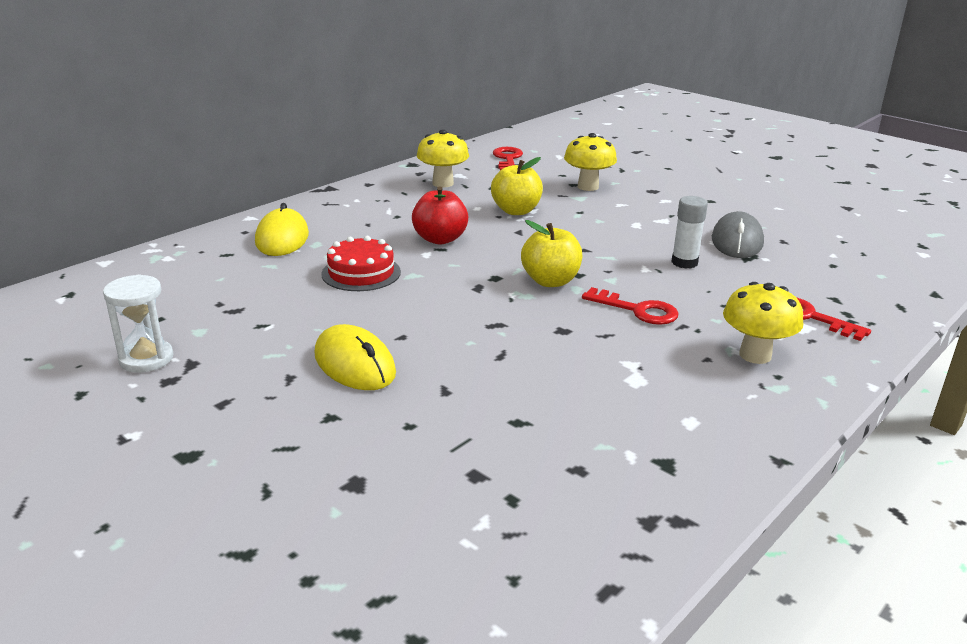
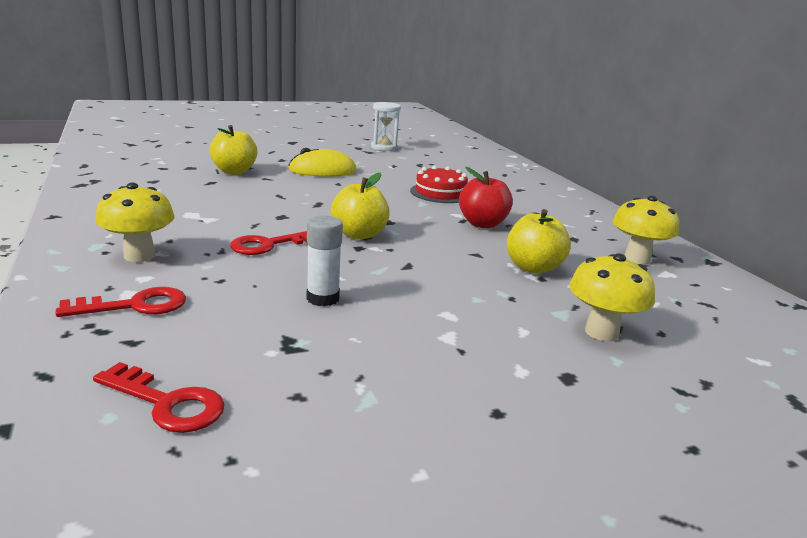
camera: 115 degrees right, 5 degrees down
yellow mouse [255,203,309,256] -> none
red key [493,147,523,170] -> red key moved to [93,362,225,433]
grey mouse [712,211,764,258] -> none
none -> yellow apple [209,125,257,174]

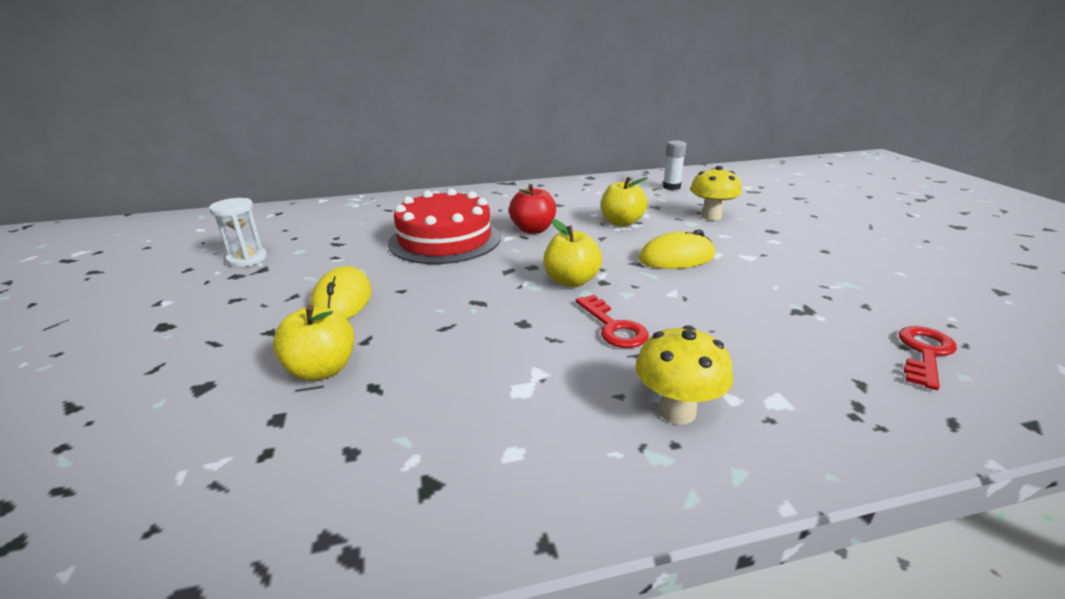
camera: 80 degrees left, 5 degrees up
red key [55,287,186,317] -> none
white glue stick [307,215,343,307] -> white glue stick moved to [663,140,686,190]
red cake [410,166,468,203] -> red cake [388,188,501,264], size x1.76
yellow mushroom [613,196,679,265] -> none
none -> yellow mouse [639,230,715,269]

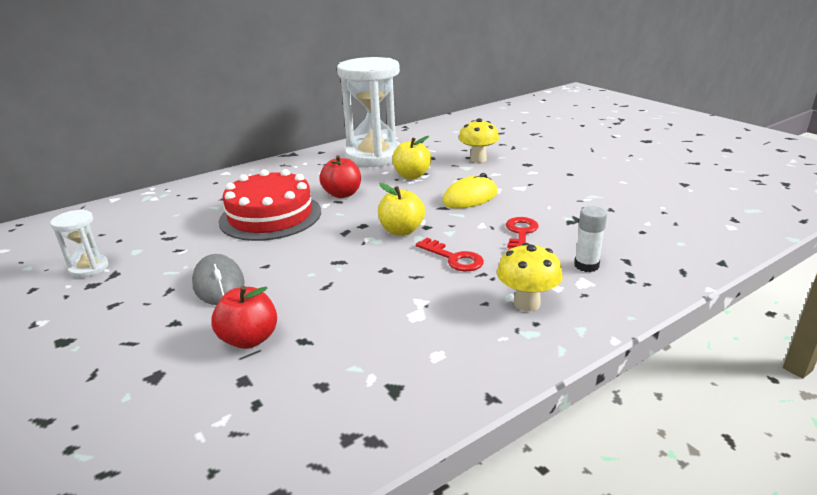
camera: 20 degrees left, 0 degrees up
yellow apple [273,305,354,381] -> red apple [211,286,277,349]
yellow mouse [310,266,372,319] -> grey mouse [192,254,245,305]
white glue stick [663,140,686,190] -> white glue stick moved to [574,206,607,272]
red key [899,326,957,390] -> red key moved to [506,217,538,250]
none -> white hourglass [337,57,400,167]

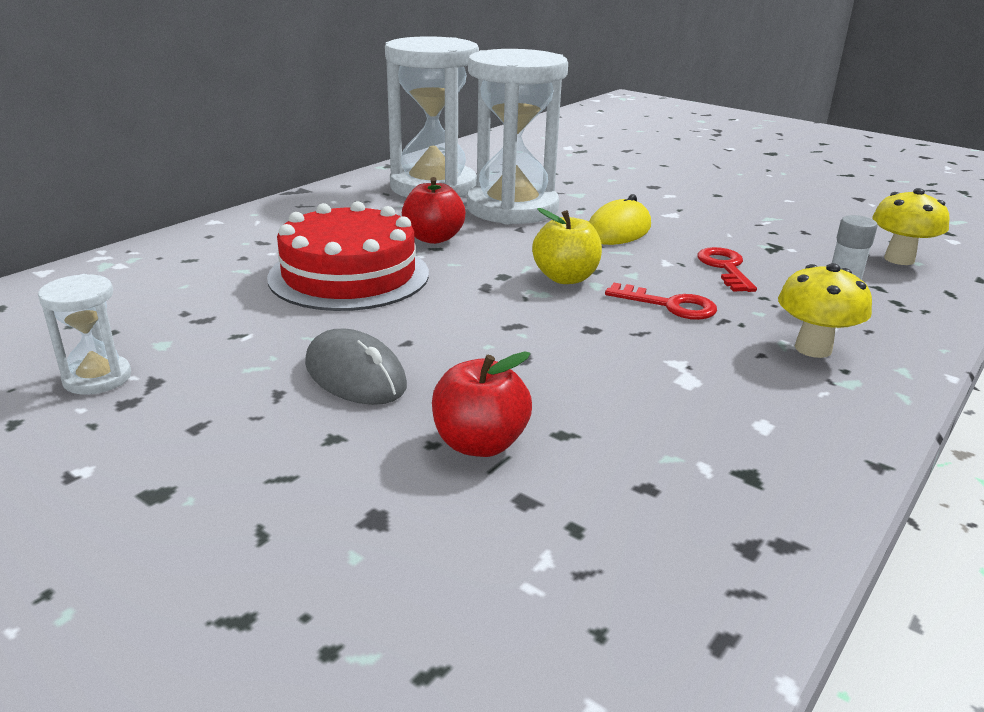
camera: 20 degrees left, 0 degrees up
yellow apple [392,136,431,179] -> white hourglass [467,49,568,224]
yellow mushroom [459,118,499,163] -> yellow mushroom moved to [872,188,950,265]

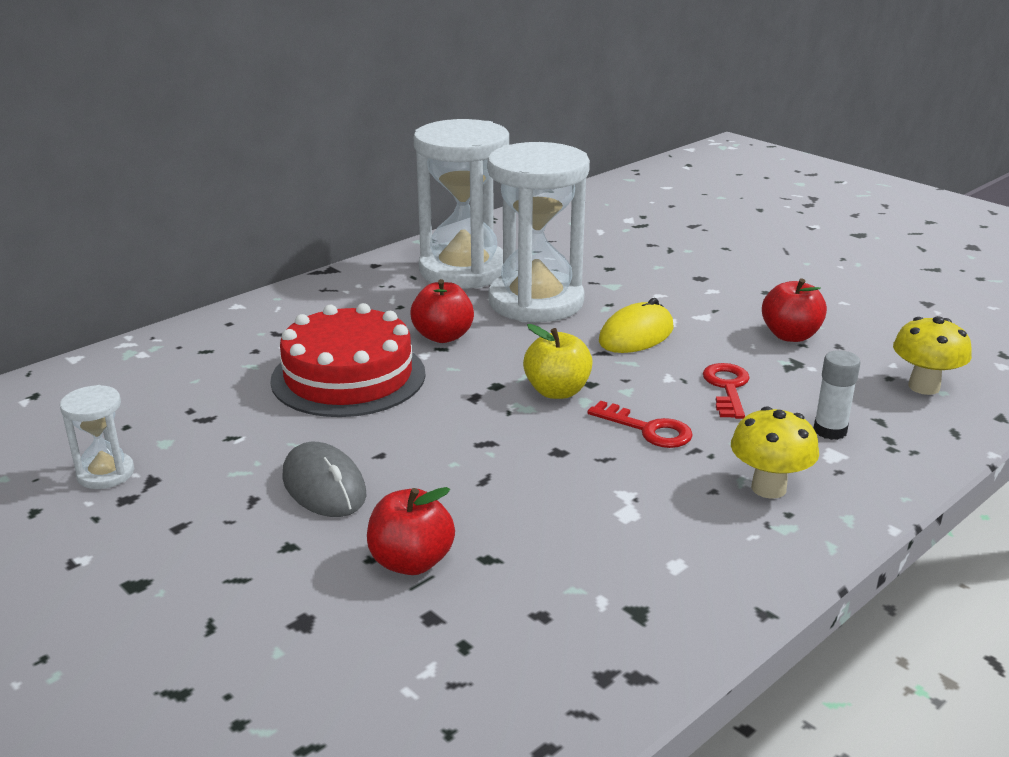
camera: 10 degrees right, 0 degrees up
none -> red apple [762,278,827,342]

